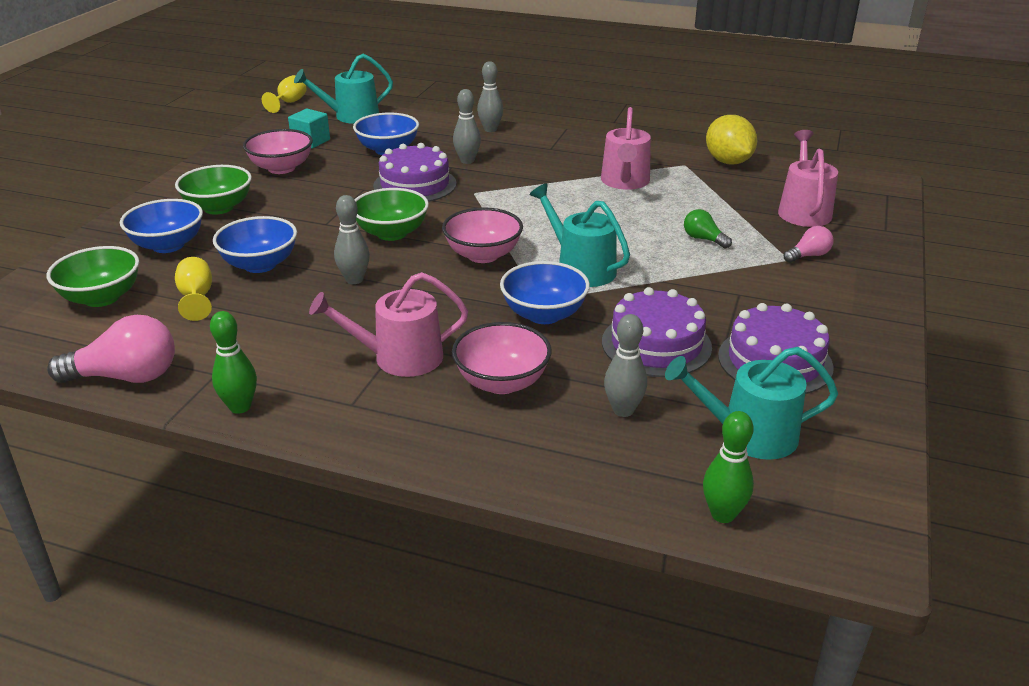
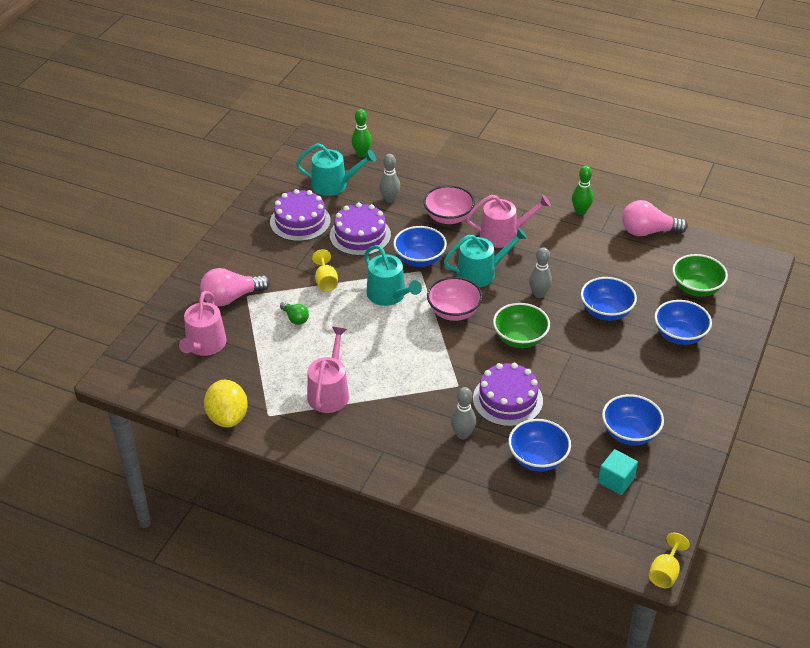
camera: 175 degrees left, 10 degrees up
green bowl [175,165,252,215] -> none
yellow goblet [175,257,212,321] -> yellow goblet moved to [312,249,338,292]
pink bowl [243,129,313,174] -> blue bowl [602,394,664,445]
turquoise watering can [294,54,393,124] -> turquoise watering can moved to [444,228,528,287]
grey bowling pin [477,61,503,132] -> none
pink light bulb [784,226,834,263] -> pink light bulb [200,268,270,306], size x1.85

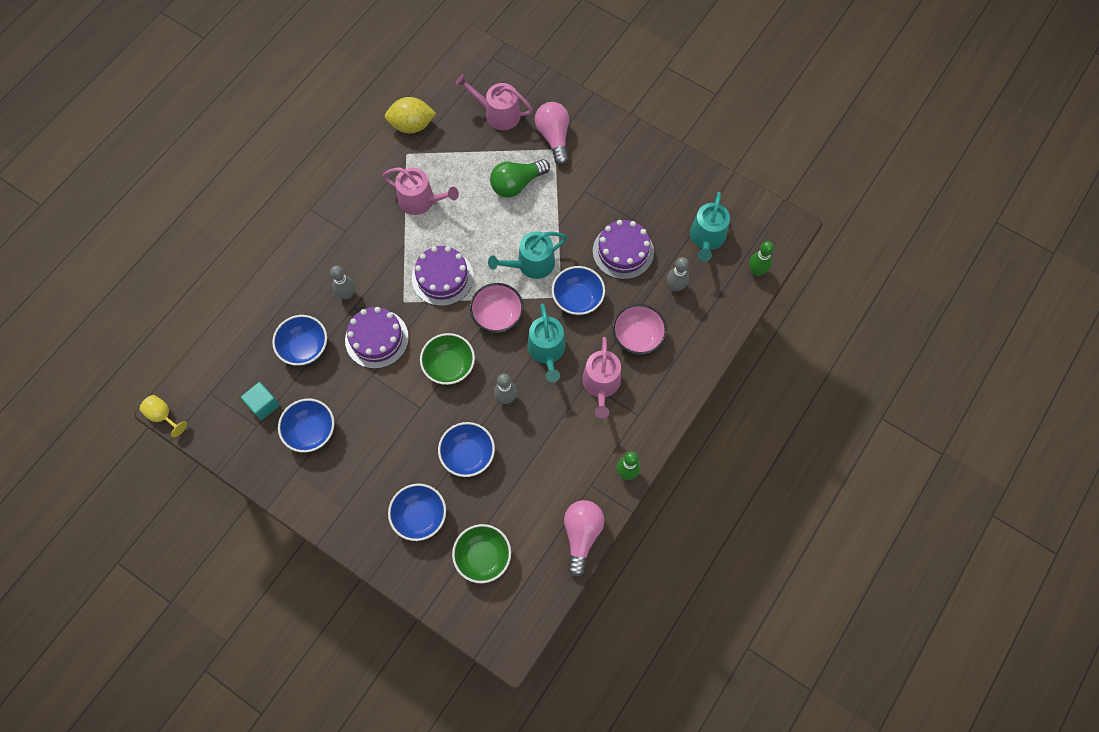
camera: 100 degrees right, 25 degrees up
purple cake [270,189,331,241] -> purple cake moved to [412,246,474,306]
green light bulb [280,302,309,325] -> green light bulb [490,159,550,198], size x1.85
yellow goblet [312,249,338,292] -> none

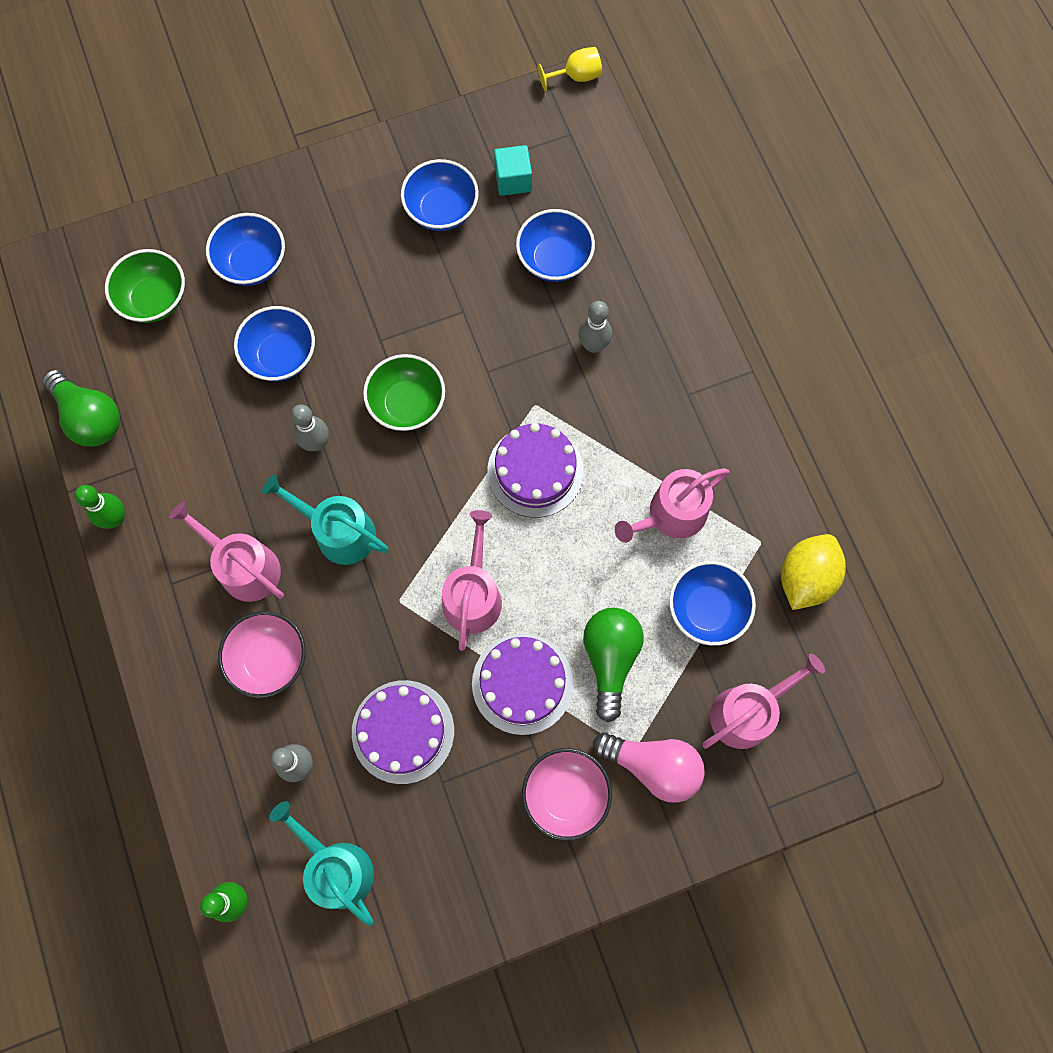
camera: 125 degrees right, 5 degrees up
purple cake [345,307,409,369] -> purple cake moved to [472,633,573,735]
pink bowl [470,283,524,333] -> pink bowl moved to [522,748,612,841]
turquoise watering can [488,231,567,279] -> pink watering can [442,510,502,651]
blue bowl [552,266,605,315] -> blue bowl moved to [669,561,756,646]
pink light bulb [564,500,605,577] -> green light bulb [42,369,120,446]

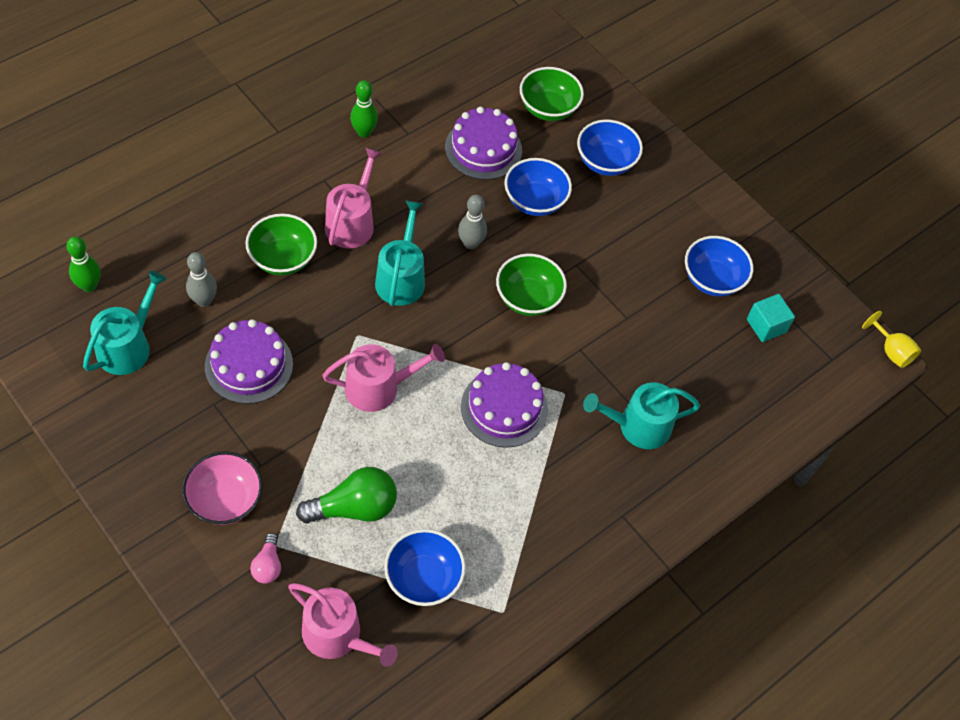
camera: 65 degrees right, 15 degrees down
green light bulb [42,369,120,446] -> none
pink bowl [218,611,306,698] -> green bowl [245,214,317,276]
purple cake [472,633,573,735] -> purple cake moved to [445,107,522,180]
blue bowl [516,209,595,282] -> none
grey bowling pin [579,301,612,353] -> turquoise watering can [583,382,700,449]
pink light bulb [593,733,705,803] -> pink light bulb [250,533,281,584], size x0.54
pink watering can [615,468,729,543] -> none
yellow lemon [781,534,846,610] -> none

